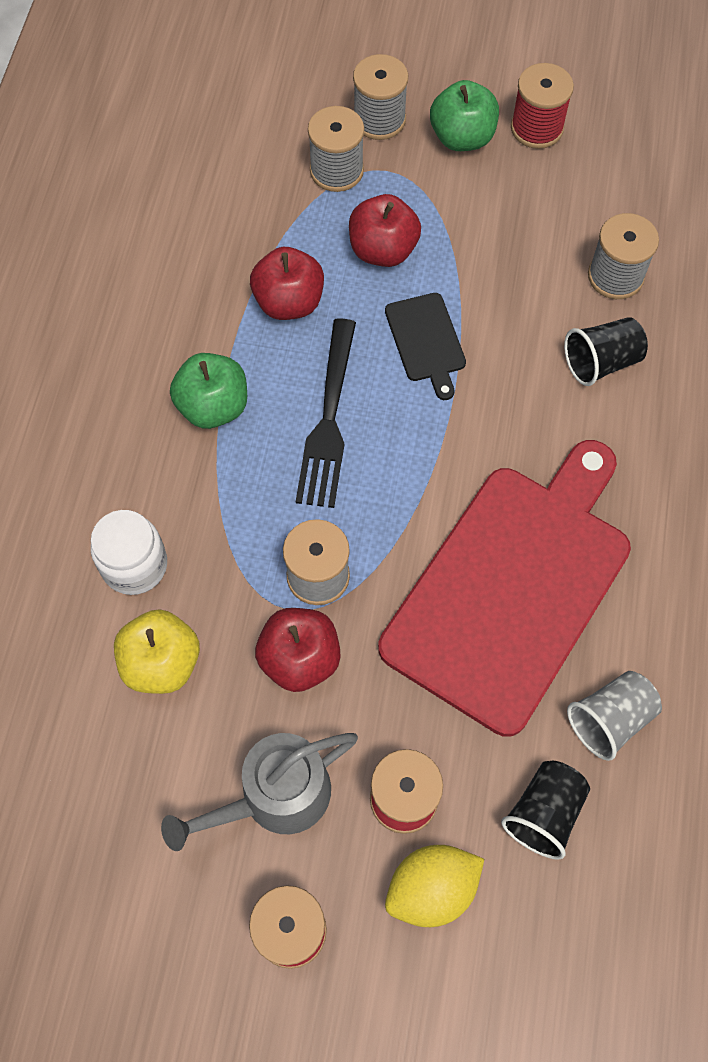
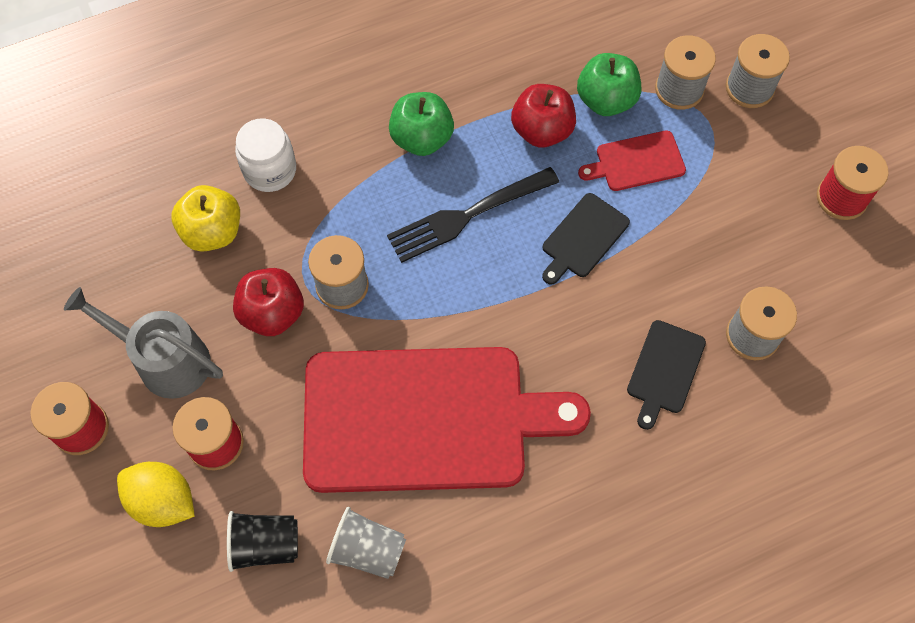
camera: 55 degrees right, 0 degrees up
red apple [349,194,421,267] -> red cutting board [578,130,686,191]
green apple [430,80,499,151] -> green apple moved to [577,53,641,116]
black cup [564,317,648,386] -> black cutting board [627,320,706,430]

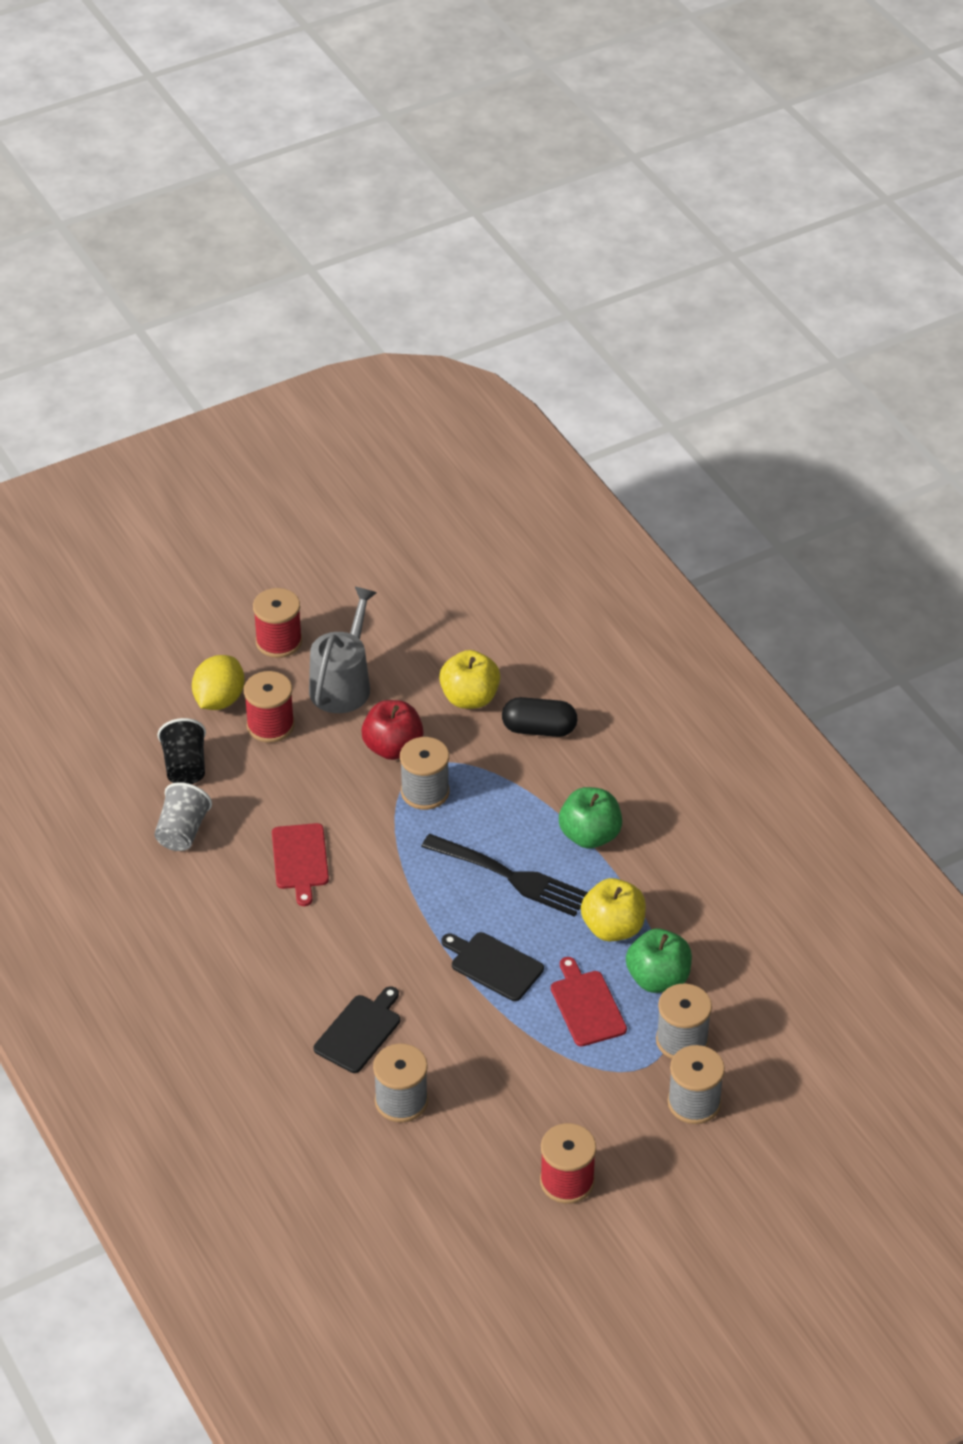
camera: 85 degrees right, 20 degrees down
white jar [235,118,296,192] -> black capsule [502,697,577,737]
red cutting board [303,347,591,493] -> red cutting board [272,823,329,906], size x0.41
black fork [387,167,559,263] -> black fork turned 150 degrees clockwise [421,834,588,917]
red apple [511,84,576,148] -> yellow apple [581,878,646,941]
black cutting board [627,320,706,430] -> black cutting board turned 105 degrees clockwise [314,986,400,1073]

